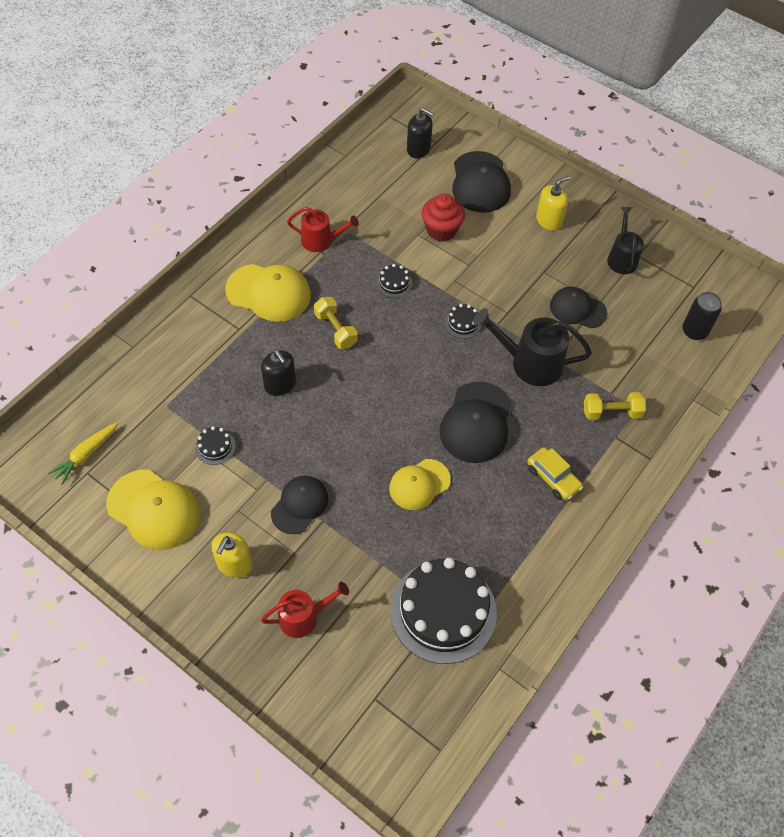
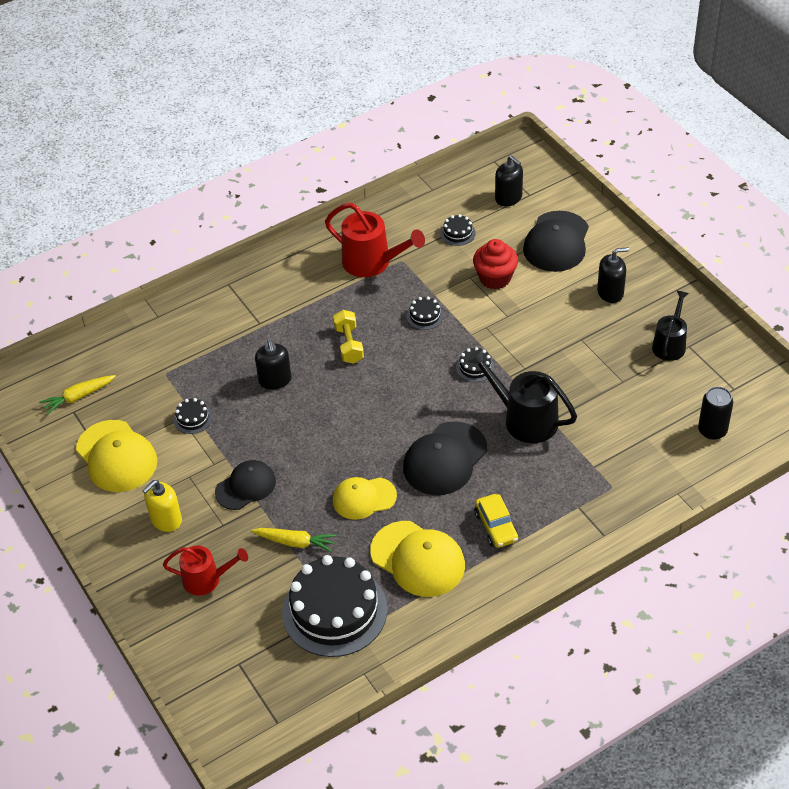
camera: 25 degrees right, 10 degrees down
yellow cap [225,264,311,322] -> yellow cap moved to [370,521,465,597]
red watering can [287,207,359,252] -> red watering can [325,203,425,277], size x1.53
yellow soap dispenser [536,176,570,231] -> black soap dispenser [597,247,629,303]
black cap [550,287,607,328] -> none
yellow dumbbell [584,392,646,420] -> none
none -> yellow carrot [251,528,337,552]
none -> black cake [440,214,476,246]

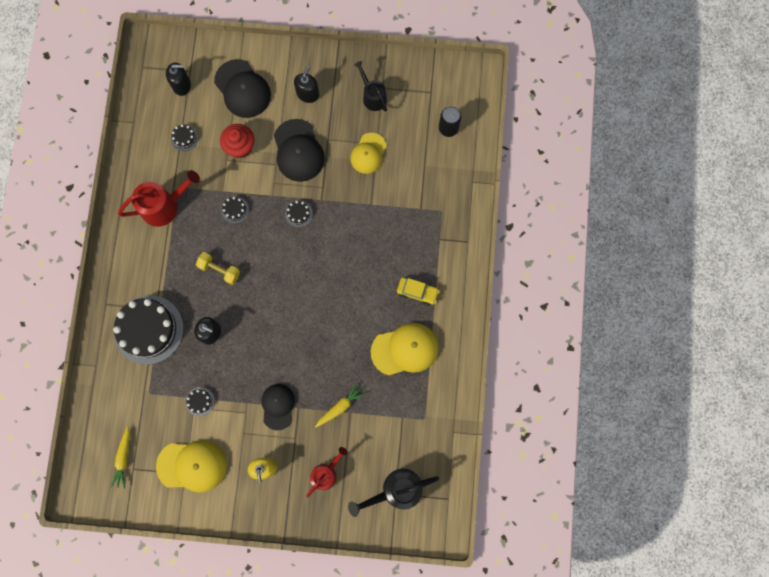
camera: 55 degrees left, 30 degrees up
black cake [282,555,387,657] -> black cake moved to [113,295,184,365]
yellow cap [333,477,397,520] -> yellow cap moved to [350,133,387,174]
black cap [403,421,487,495] -> black cap moved to [274,119,325,182]
black watering can [467,348,577,443] -> black watering can moved to [348,469,439,517]

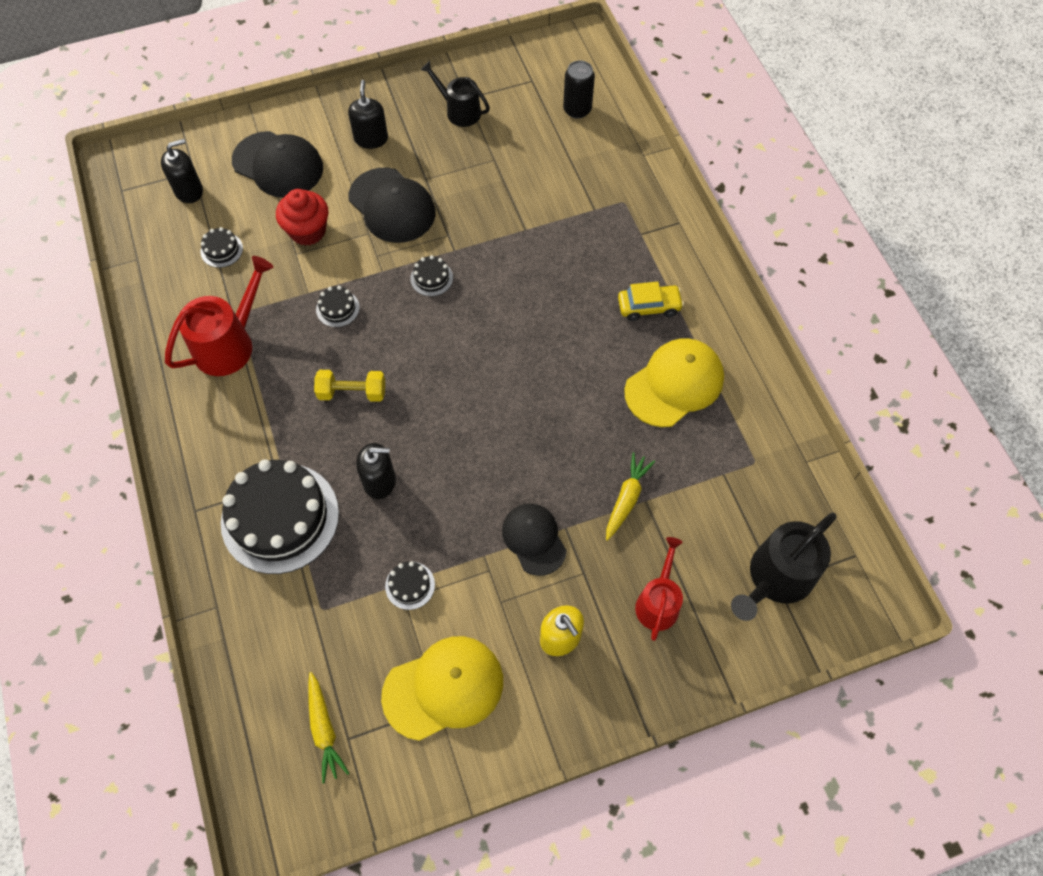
camera: 25 degrees left, 15 degrees down
yellow cap [350,133,387,174] -> none

